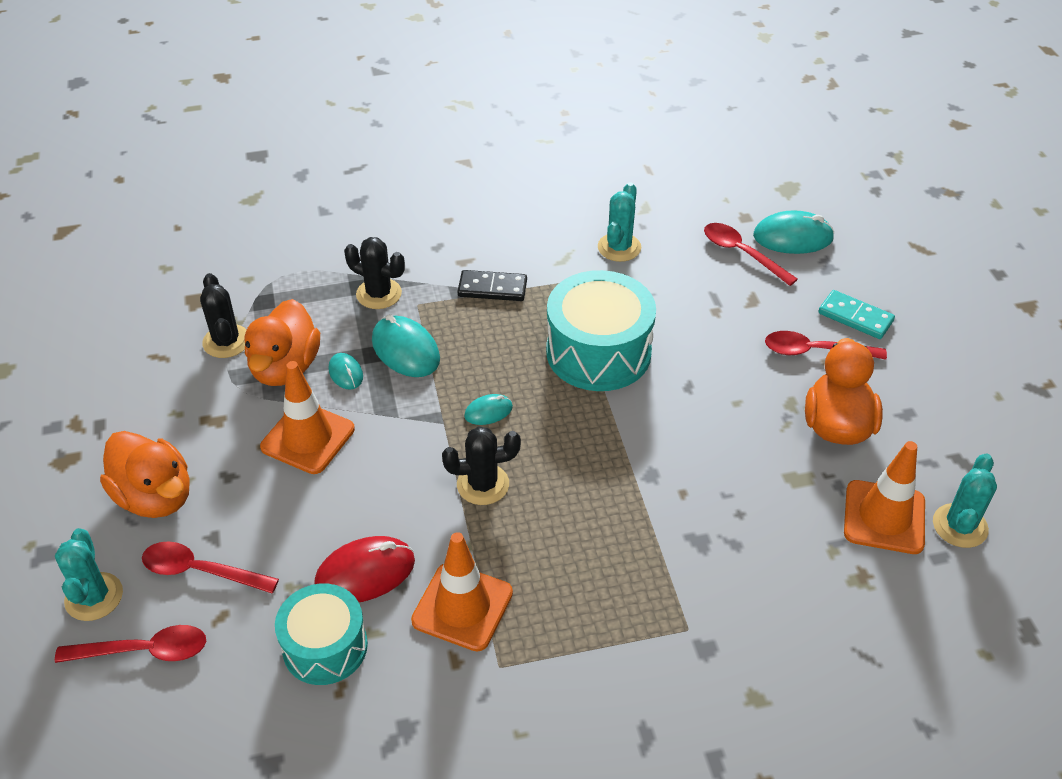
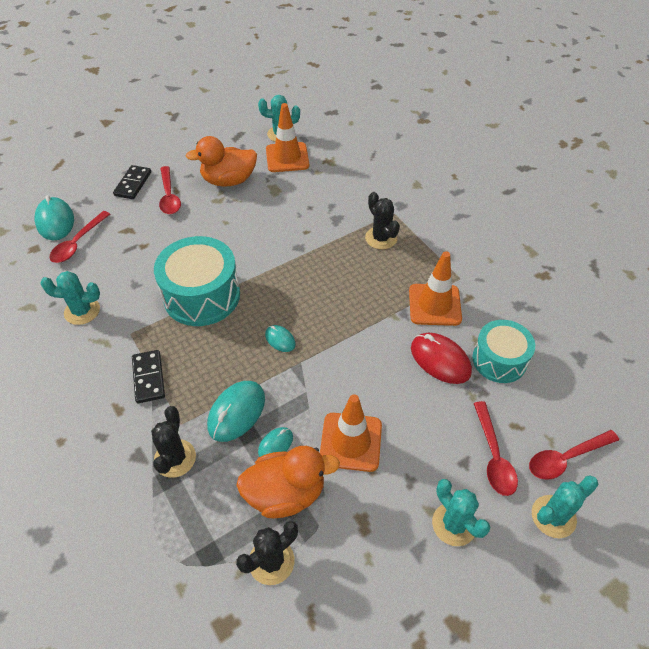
camera: 110 degrees left, 5 degrees up
red spoon [55,625,206,663] -> red spoon turned 90 degrees counterclockwise [529,430,619,480]
orange duck [100,431,190,518] -> turquoise cactus [432,479,490,546]
black cactus [442,426,521,505] -> black cactus moved to [365,192,400,250]
turquoise domino [818,290,895,339] -> black domino [113,165,151,199]

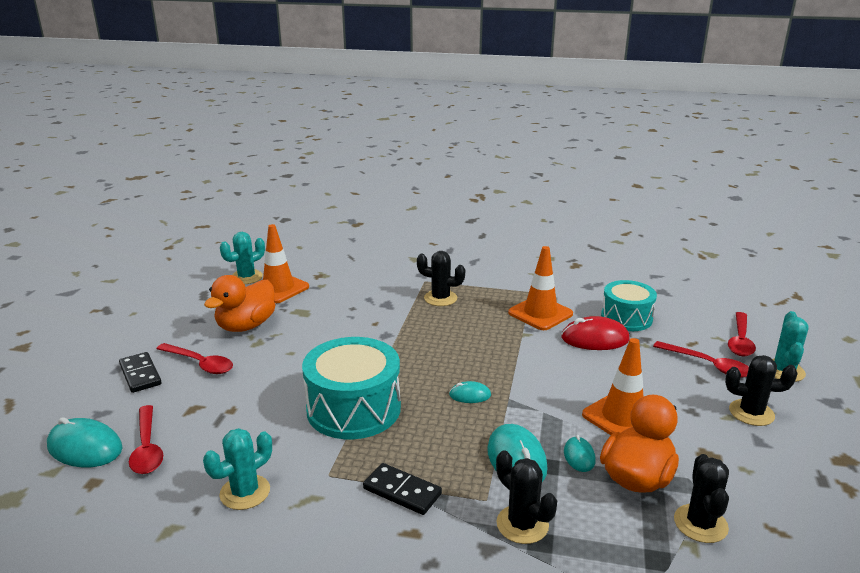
camera: 45 degrees left, 25 degrees down
turquoise cactus [432,479,490,546] -> black cactus [725,355,798,426]

